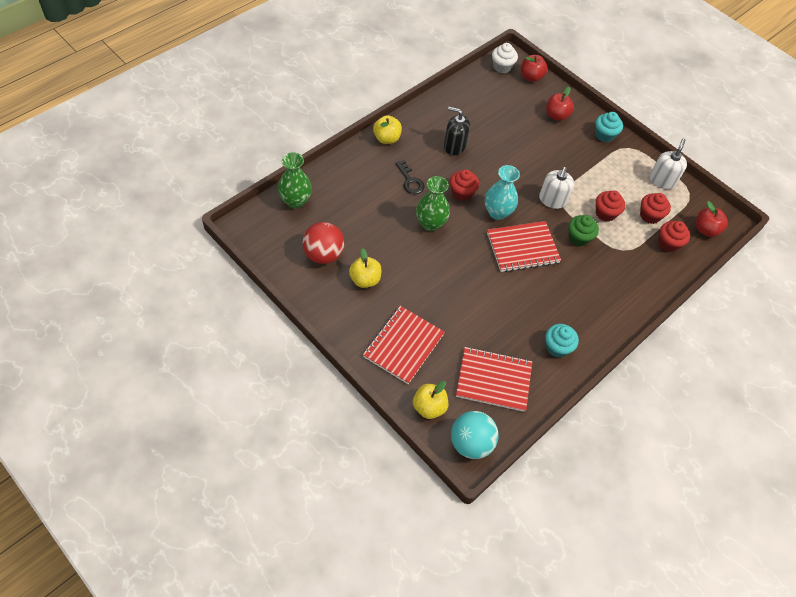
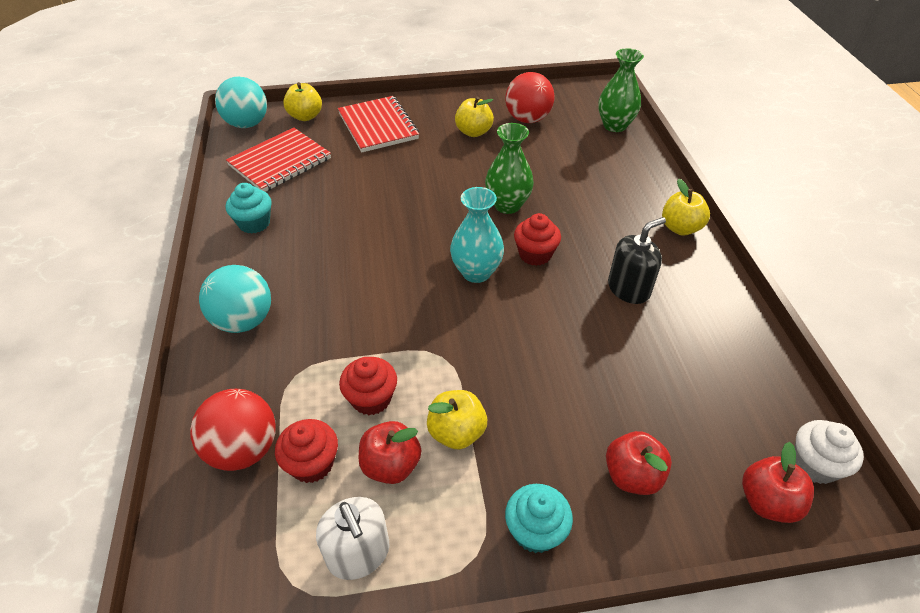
camera: 130 degrees right, 10 degrees down
black key [395,160,425,194] -> none
red notebook [487,221,561,272] -> none
white soap dispenser [539,167,574,209] -> none
green cupcake [568,215,599,247] -> none
red cupcake [659,221,690,252] -> red ball [190,389,276,471]
red apple [696,201,728,237] -> red apple moved to [359,421,421,484]
none -> turquoise ball [199,265,271,333]
none -> yellow apple [427,390,487,450]

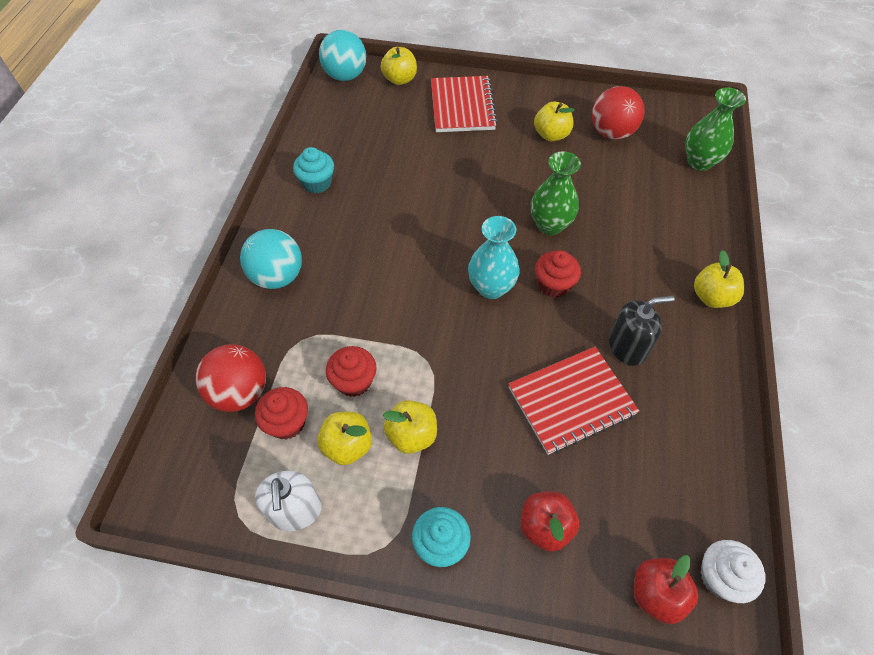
camera: 20 degrees right, 10 degrees up
red notebook [226,128,331,192] -> red notebook moved to [508,347,639,455]
red apple [359,421,421,484] -> yellow apple [317,412,372,465]

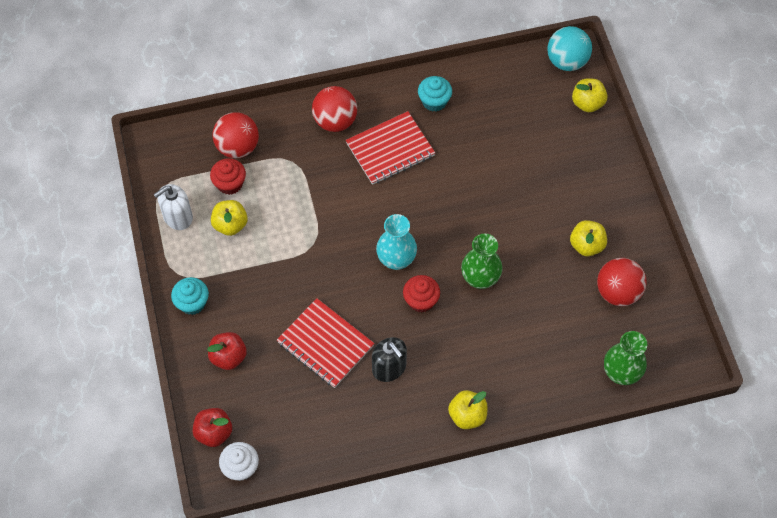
camera: 65 degrees right, 5 degrees up
turquoise ball [240,229,302,289] -> red ball [312,86,357,132]
red cupcake [326,346,376,397] -> none
yellow apple [383,400,437,454] -> none
red notebook [431,76,498,132] -> red notebook moved to [346,111,435,185]

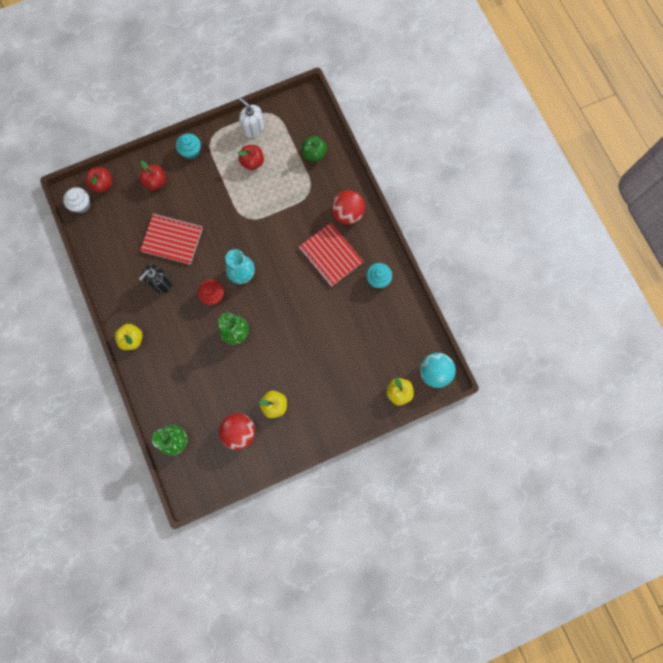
camera: 80 degrees right, 15 degrees up
red cupcake [210,158,246,195] -> none
yellow apple [211,200,248,236] -> red apple [237,145,264,170]
red ball [213,112,259,158] -> green apple [302,136,327,162]
red notebook [277,298,375,388] -> red notebook turned 75 degrees clockwise [140,213,203,265]

